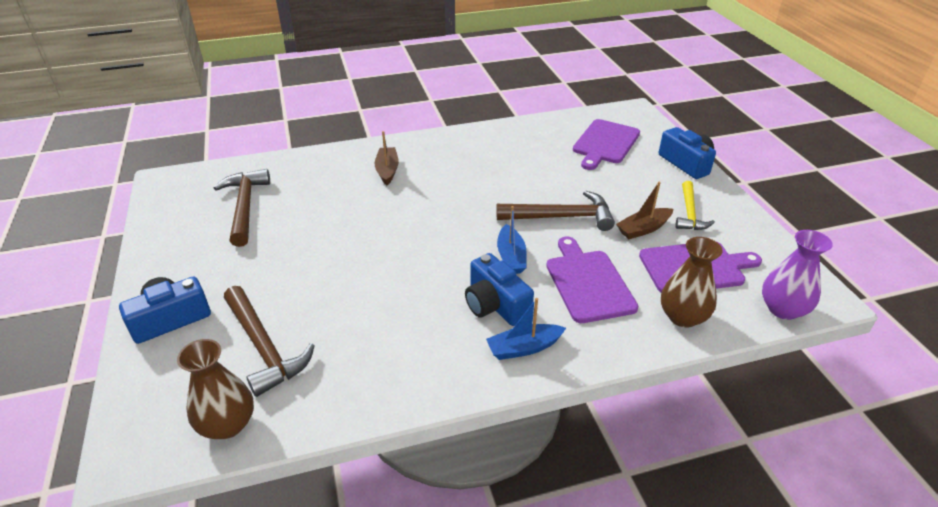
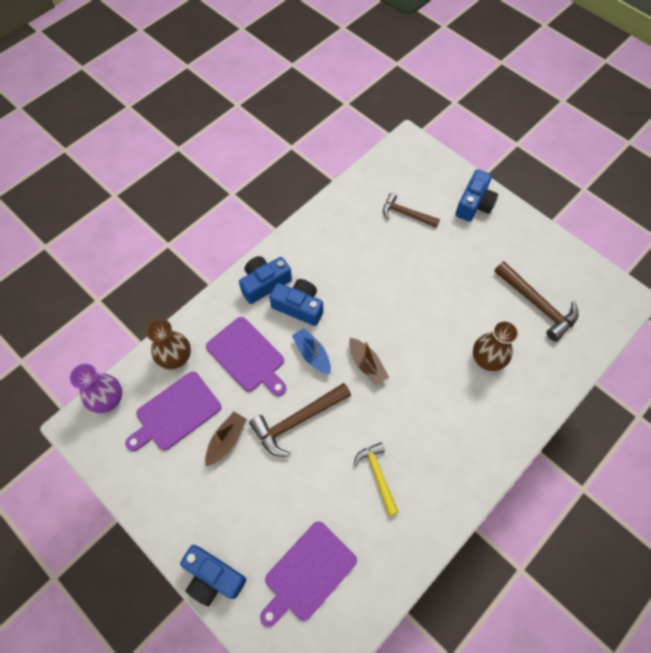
camera: 150 degrees right, 25 degrees up
brown vase [177,339,254,439] -> brown vase moved to [473,320,519,371]
brown hammer [224,286,315,397] -> brown hammer [383,193,440,228], size x0.66
brown boat [375,131,399,185] -> brown boat moved to [349,338,389,385]
blue boat [486,298,566,360] -> blue camera [239,256,292,304]
purple cutting board [573,119,640,170] -> purple cutting board turned 135 degrees counterclockwise [260,521,357,627]
yellow hammer [675,181,715,230] -> yellow hammer moved to [353,442,399,516]

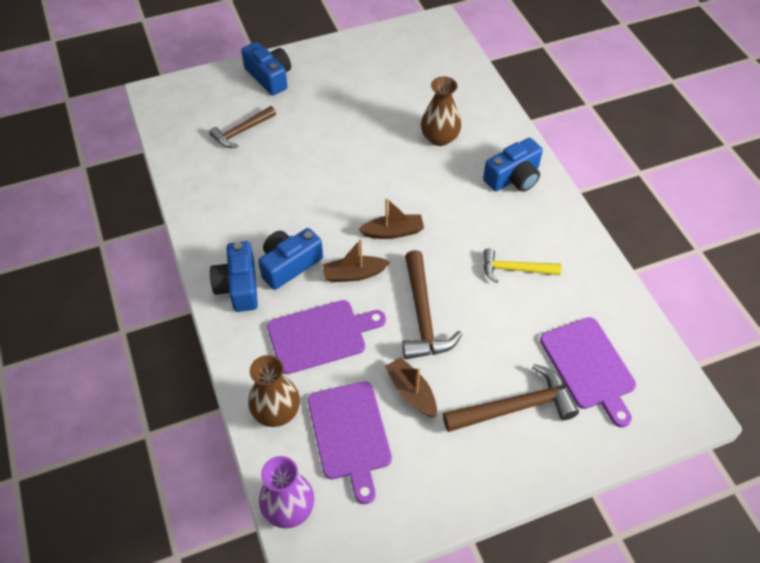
camera: 65 degrees left, 10 degrees down
blue camera [180,545,246,606] -> blue camera moved to [483,138,543,192]
blue boat [292,328,331,374] -> brown boat [322,239,390,282]
brown hammer [494,261,579,342] -> brown hammer moved to [443,364,579,432]

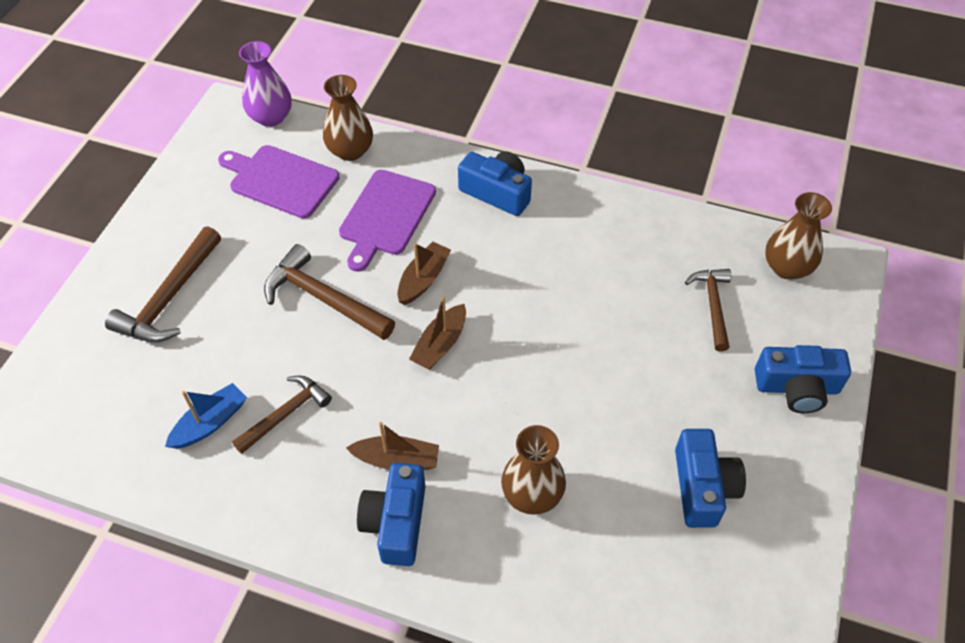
camera: 130 degrees right, 0 degrees up
blue camera [258,228,323,290] -> blue camera moved to [675,429,746,528]
brown boat [385,357,437,417] -> brown boat moved to [346,422,439,470]
yellow hammer [484,248,561,283] -> brown hammer [232,375,332,454]
purple cutting board [540,317,636,428] -> none
none -> blue boat [165,383,247,449]
none -> brown vase [765,192,832,280]

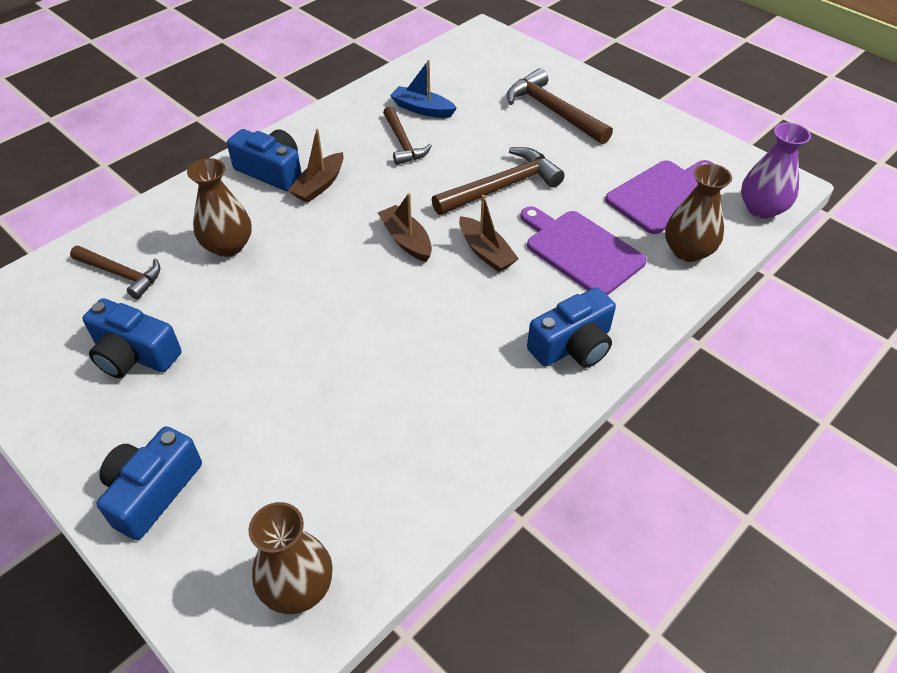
camera: 115 degrees right, 5 degrees down
blue boat [165,383,247,449] -> blue boat turned 135 degrees clockwise [390,60,457,118]
brown hammer [685,269,731,351] -> brown hammer moved to [70,246,160,299]

